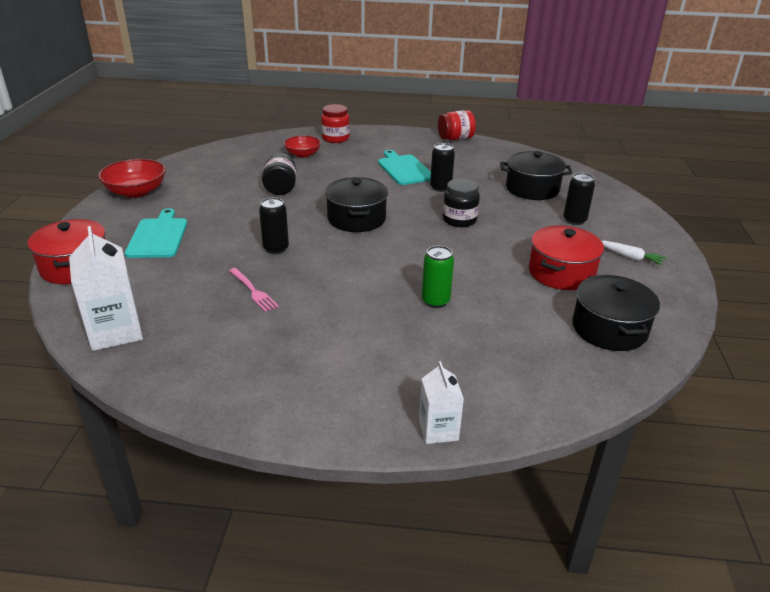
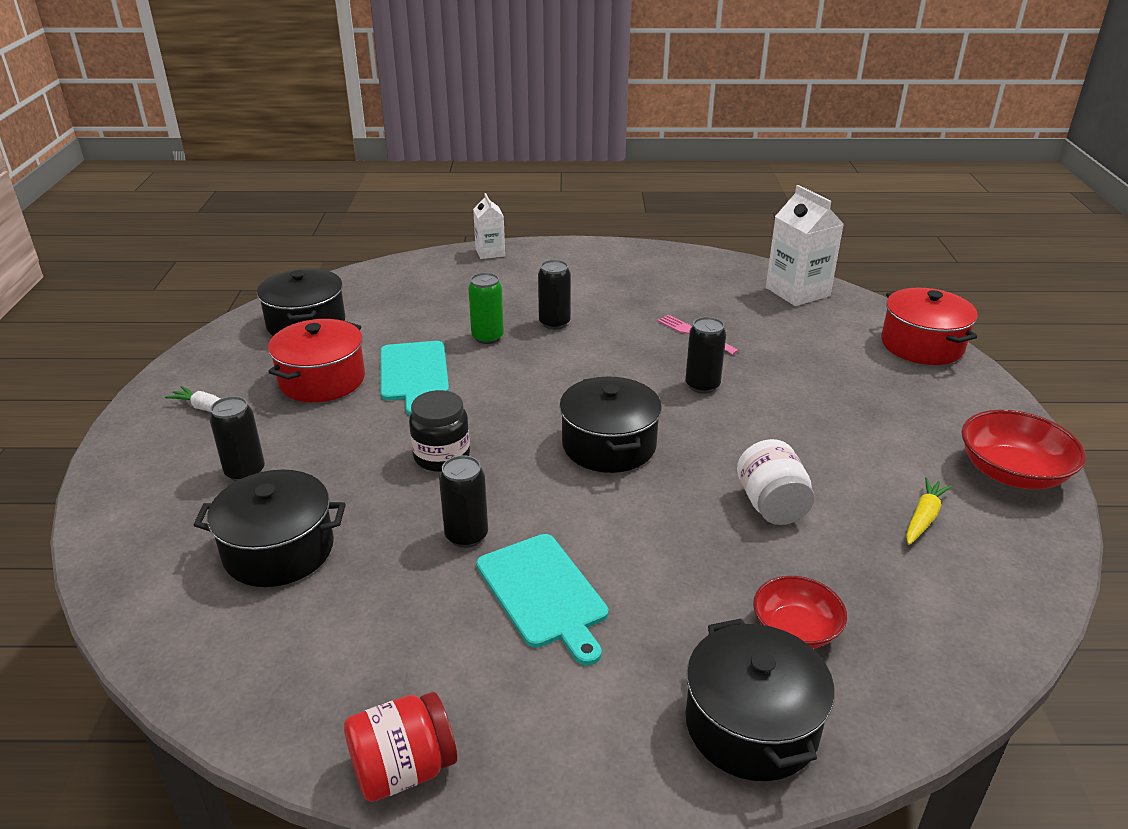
camera: 175 degrees right, 0 degrees up
turquoise cutting board [125,208,187,258] -> turquoise cutting board moved to [381,341,449,415]
black jar [262,153,297,195] -> white jar [737,439,814,525]
red jar [321,104,350,143] -> black pot [686,619,835,781]
none -> black can [538,260,571,330]
none -> yellow carrot [906,477,952,545]

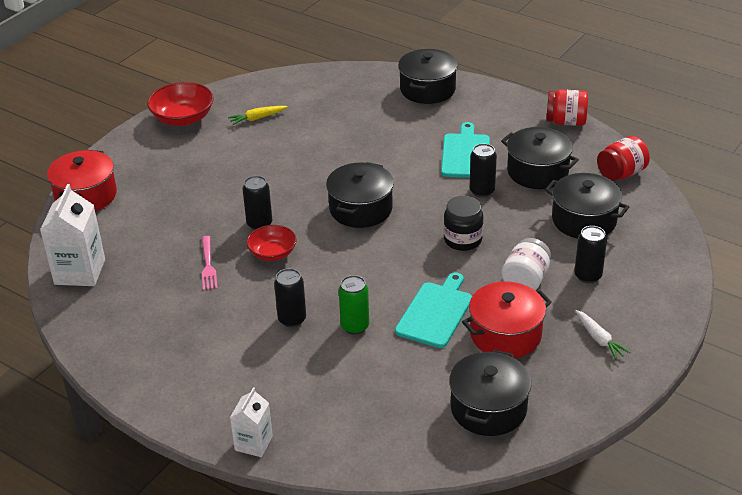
camera: 145 degrees left, 5 degrees up
white jar [737,439,814,525] -> white jar moved to [501,238,551,290]
red bowl [753,576,847,649] -> red bowl moved to [246,225,297,261]
none -> black pot [501,127,579,189]
none -> red jar [597,136,650,181]

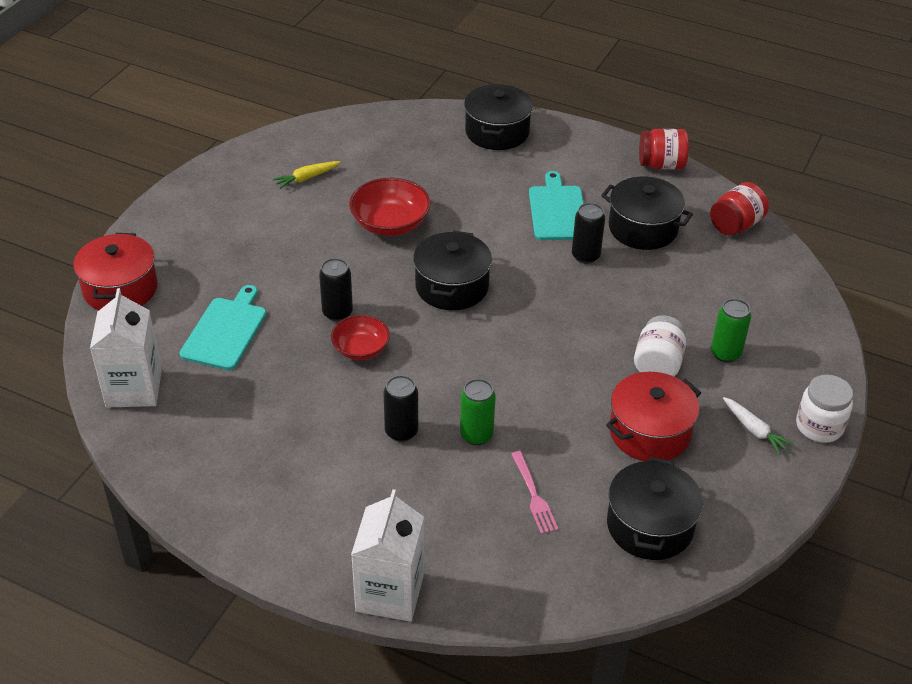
camera: 10 degrees left, 5 degrees up
red bowl [147,82,214,126] -> red bowl moved to [349,178,431,236]
pink fork [202,236,218,290] -> pink fork moved to [511,451,559,534]
white carton [230,387,273,457] -> white carton [351,489,424,622], size x1.67
turquoise cutting board [395,272,472,348] -> turquoise cutting board moved to [180,285,266,370]
black jar [443,196,483,251] -> none
black pot [545,173,629,238] -> none
black can [575,226,607,283] -> green can [711,299,751,362]
none -> white jar [796,375,853,443]

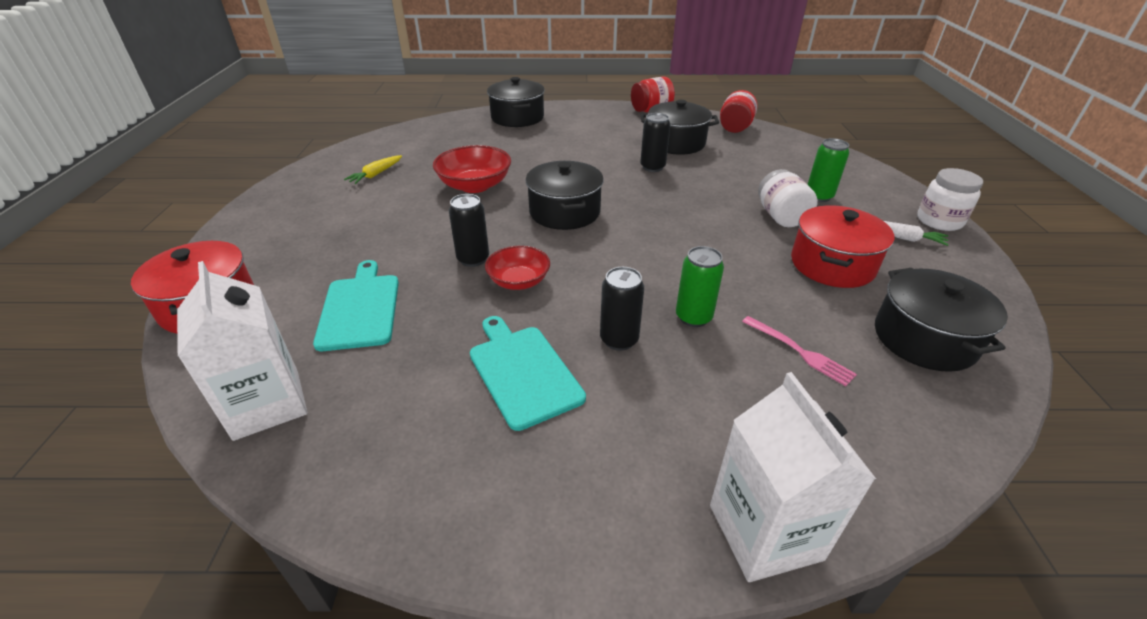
camera: 25 degrees left, 5 degrees down
turquoise cutting board [529,171,584,240] -> turquoise cutting board moved to [470,316,586,431]

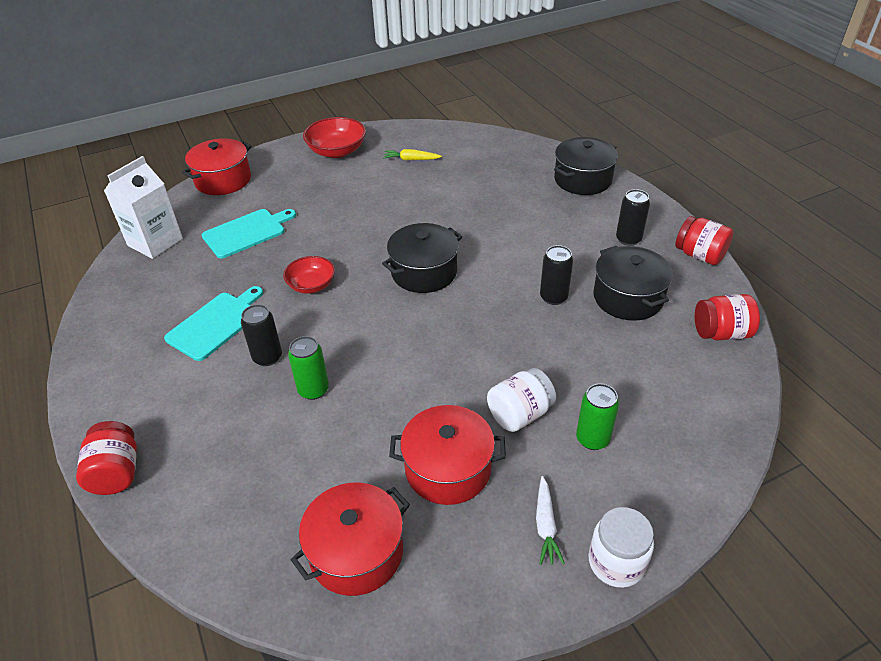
camera: 65 degrees right, 5 degrees up
red bowl [433,145,511,193] -> red bowl moved to [303,117,366,158]
black can [449,194,489,267] -> black can moved to [616,189,650,246]
white carton [710,372,876,582] -> red jar [76,421,137,495]
pink fork [742,316,857,386] -> none
black pot [875,268,1008,372] -> red pot [291,483,410,596]

